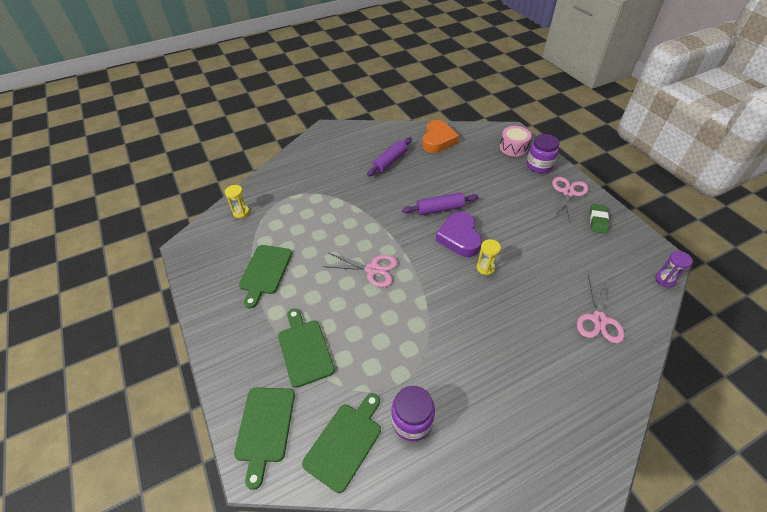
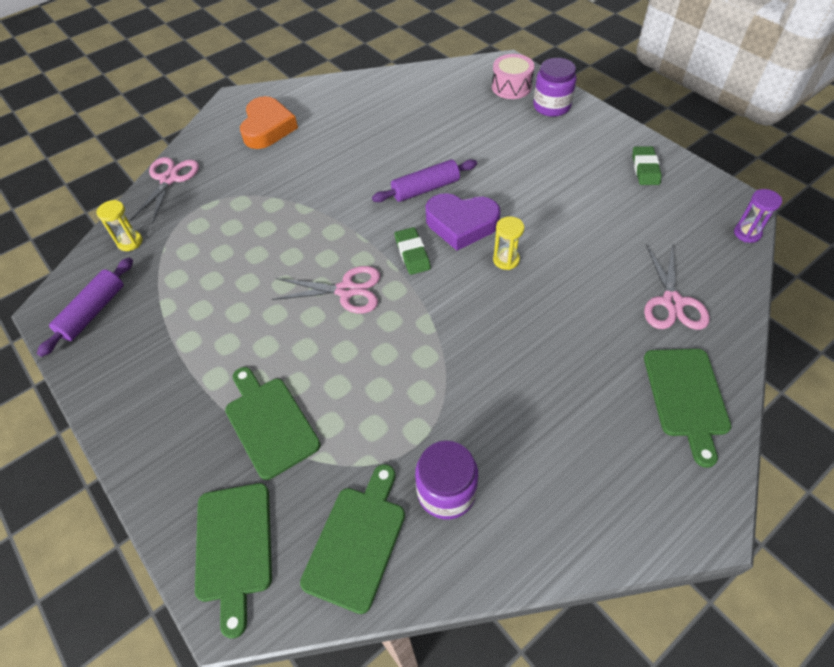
camera: 10 degrees left, 5 degrees up
green cutting board [239,245,292,308] -> green cutting board moved to [644,349,731,468]
purple rolling pin [367,138,412,176] -> purple rolling pin moved to [37,257,133,357]
orange heart [422,120,459,153] -> orange heart moved to [240,96,298,149]
purple heart [436,212,482,257] -> purple heart turned 60 degrees counterclockwise [426,193,501,250]
pink scissors [552,177,588,221] -> pink scissors moved to [130,157,199,224]
none -> green eraser [395,227,431,275]

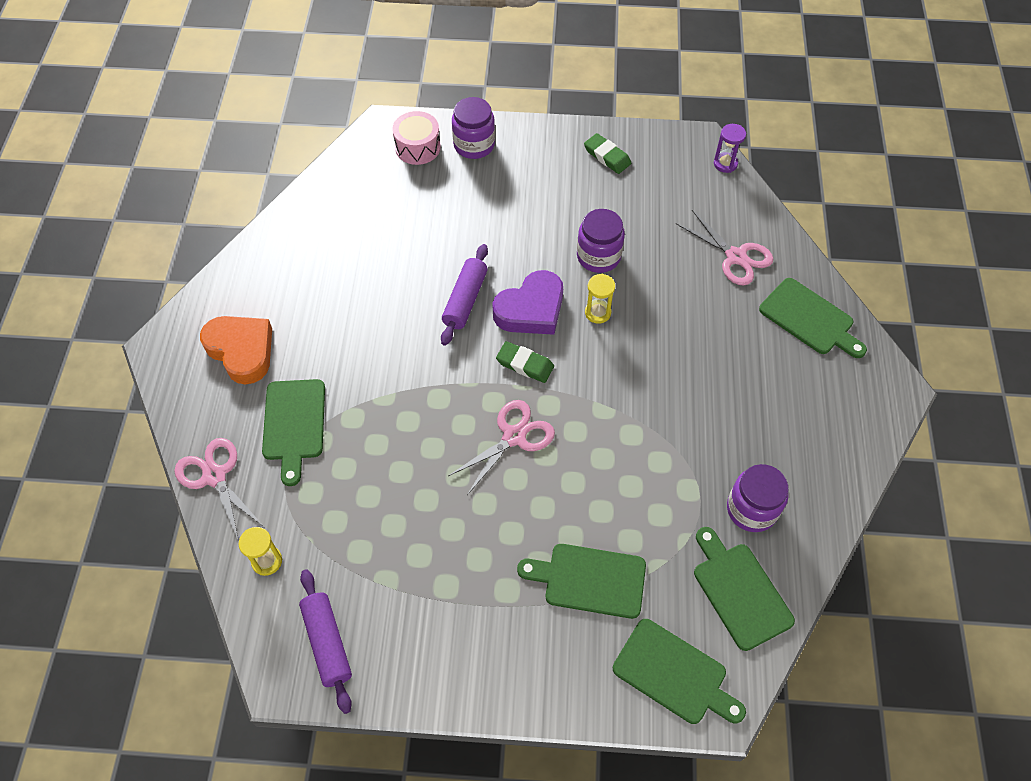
camera: 50 degrees left, 5 degrees up
none -> green cutting board [262,379,325,486]
none -> purple jar [577,209,625,273]

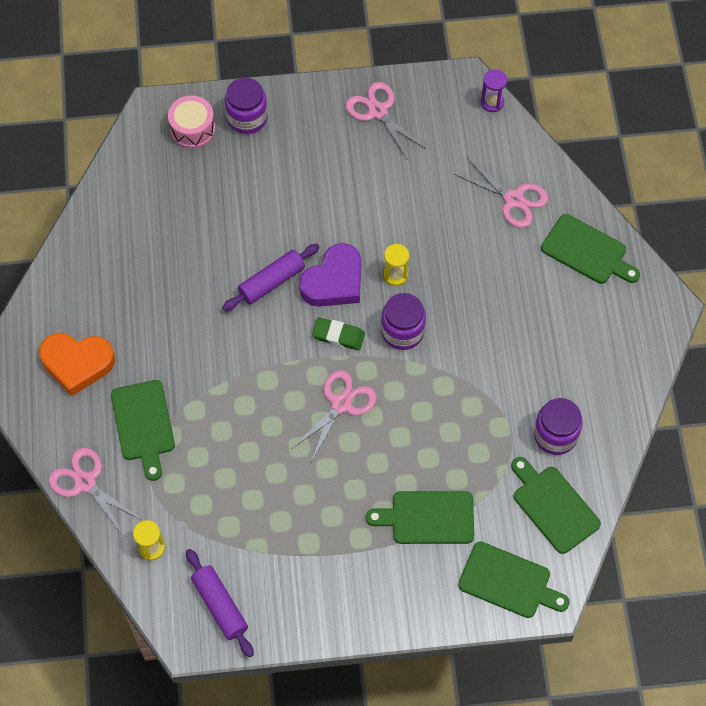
camera: 10 degrees left, 5 degrees up
orange heart [200,316,272,385] -> orange heart turned 150 degrees clockwise [39,333,115,396]
purple rolling pin [441,244,488,346] -> purple rolling pin turned 45 degrees clockwise [223,244,320,311]
purple jar [577,209,625,273] -> purple jar moved to [381,293,426,350]
green eraser [584,133,631,174] -> pink scissors [346,82,426,160]

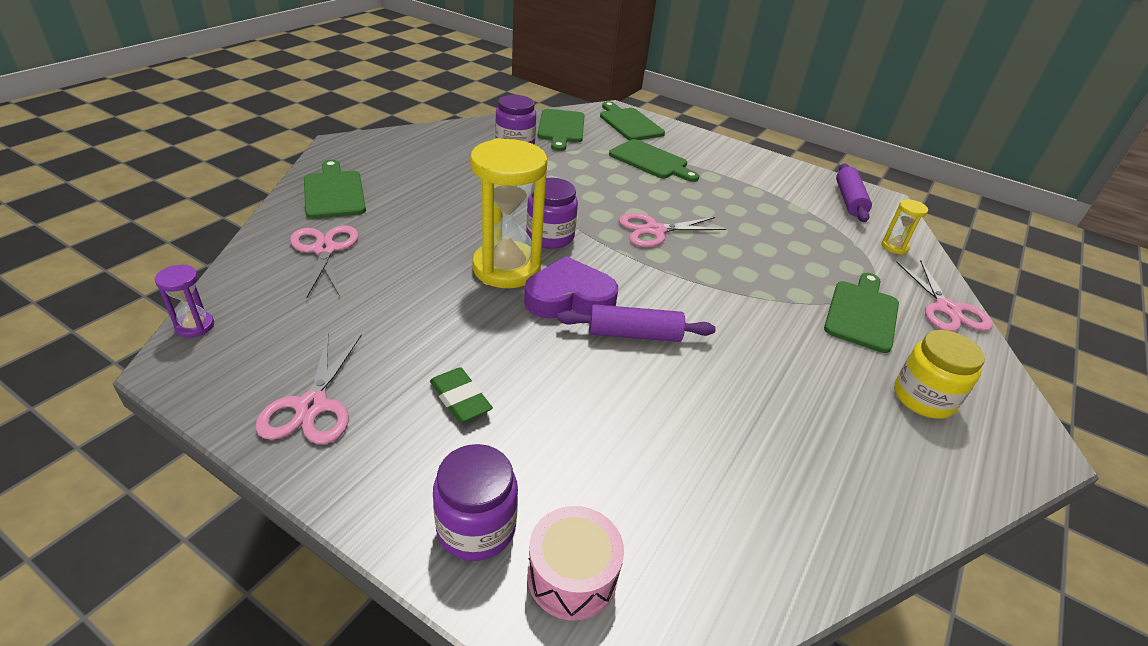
camera: 145 degrees left, 25 degrees down
orange heart [39,333,115,396] -> yellow jar [894,330,985,419]
green eraser [312,317,365,351] -> green eraser moved to [430,367,493,423]
yellow hourglass [384,244,409,286] -> yellow hourglass [470,138,547,288], size x2.28

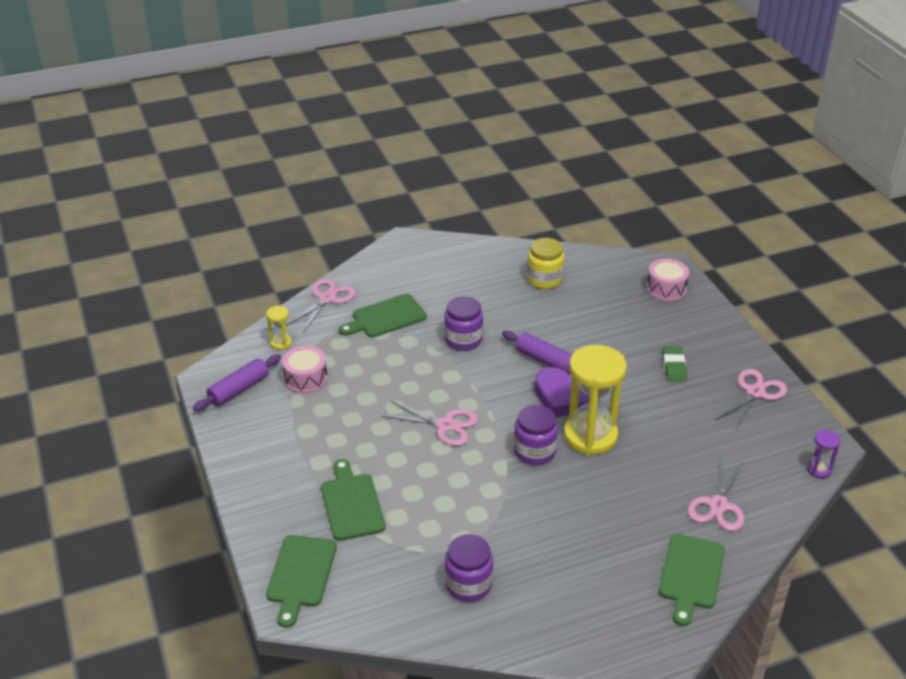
camera: 140 degrees left, 0 degrees up
purple jar [433,444,518,561] -> purple jar moved to [444,296,483,351]
green cutting board [538,109,585,151] -> none
yellow jar [894,330,985,419] -> yellow jar moved to [527,238,564,289]
none -> pink drum [282,346,328,394]

